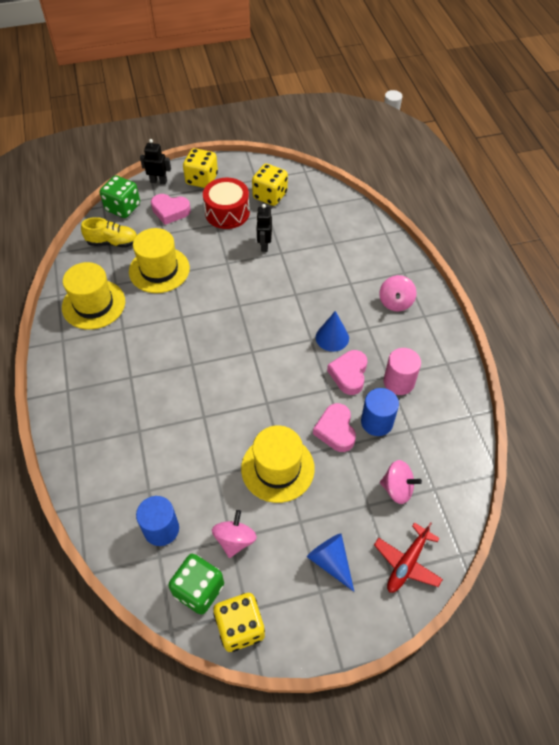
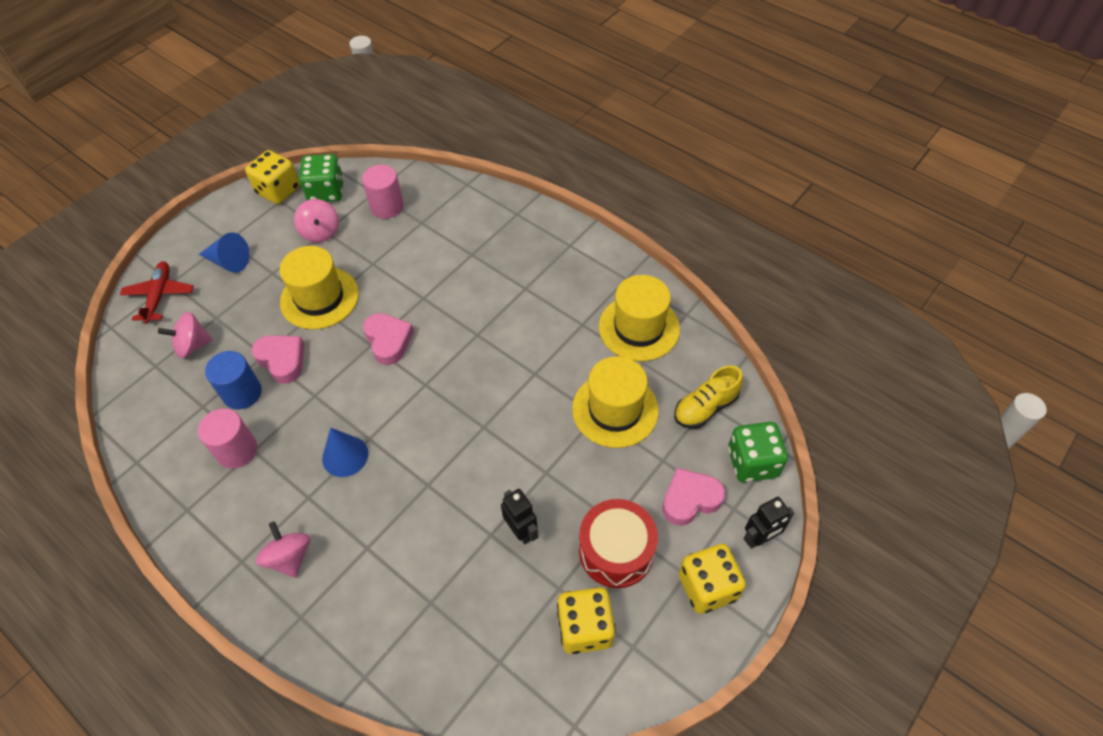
camera: 145 degrees right, 0 degrees up
blue cylinder [136,496,179,546] -> pink cylinder [362,165,404,219]
pink heart [327,350,367,395] -> pink heart moved to [363,313,414,365]

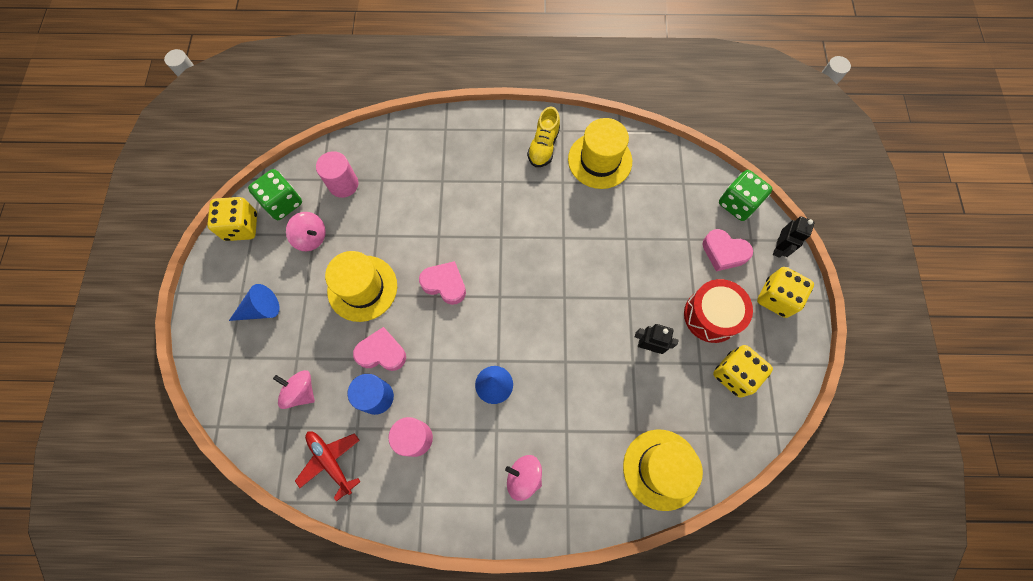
camera: 40 degrees left, 15 degrees up
red plane [120,261,194,324] -> red plane moved to [295,431,361,502]
pink spinning top [158,312,213,358] -> pink spinning top turned 90 degrees clockwise [273,370,315,409]
yellow hat [572,356,659,448] -> yellow hat moved to [623,429,703,511]
pink heart [662,468,725,526] -> pink heart turned 90 degrees counterclockwise [703,229,753,271]
yellow shoe [674,365,743,429] -> yellow shoe moved to [527,107,560,167]

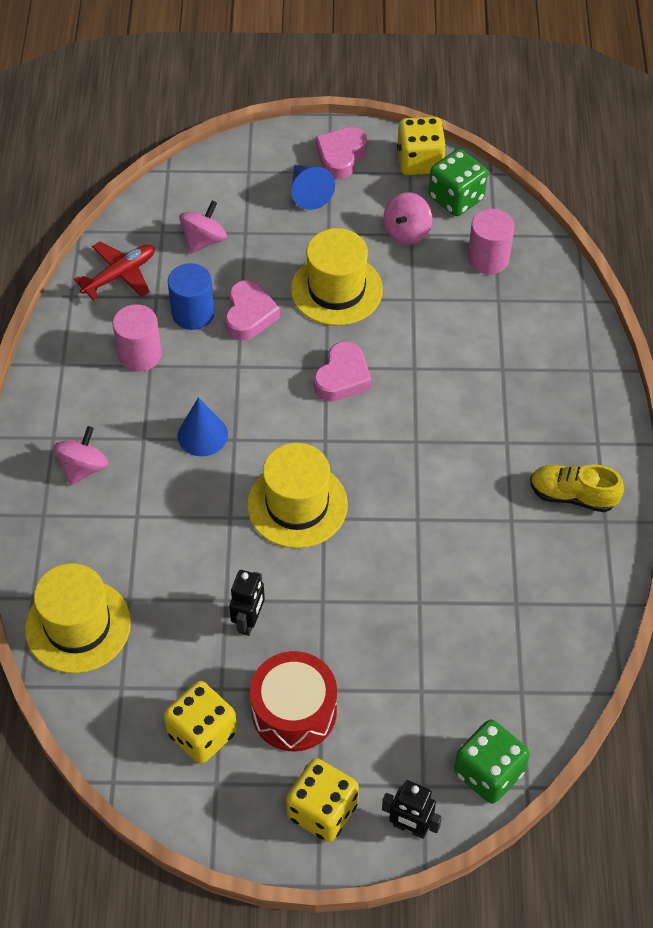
camera: 90 degrees right, 15 degrees down
yellow hat [568,118,632,189] -> yellow hat moved to [247,443,348,548]
pink heart [703,229,753,271] -> pink heart moved to [316,127,367,179]

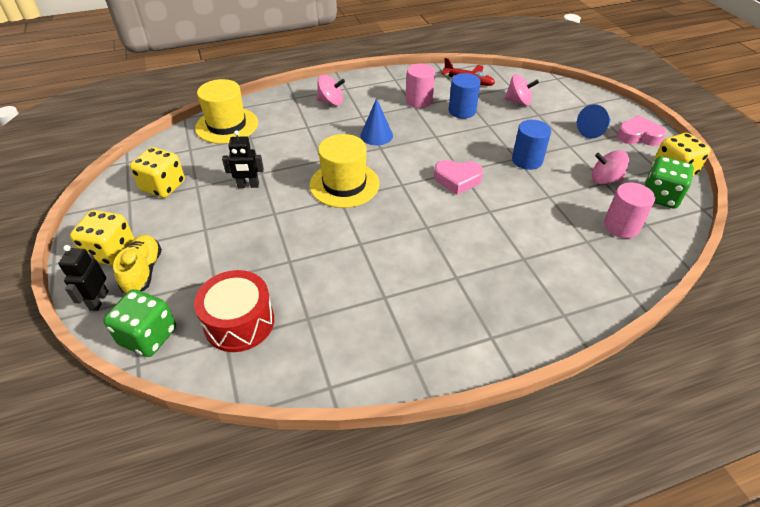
camera: 70 degrees right, 10 degrees down
pink heart [225,280,280,340] -> none
red drum [250,651,337,751] -> red drum moved to [194,270,274,352]
yellow hat [291,228,383,326] -> blue cylinder [512,120,551,170]
yellow shoe [530,464,624,512] -> yellow shoe moved to [113,235,162,294]

